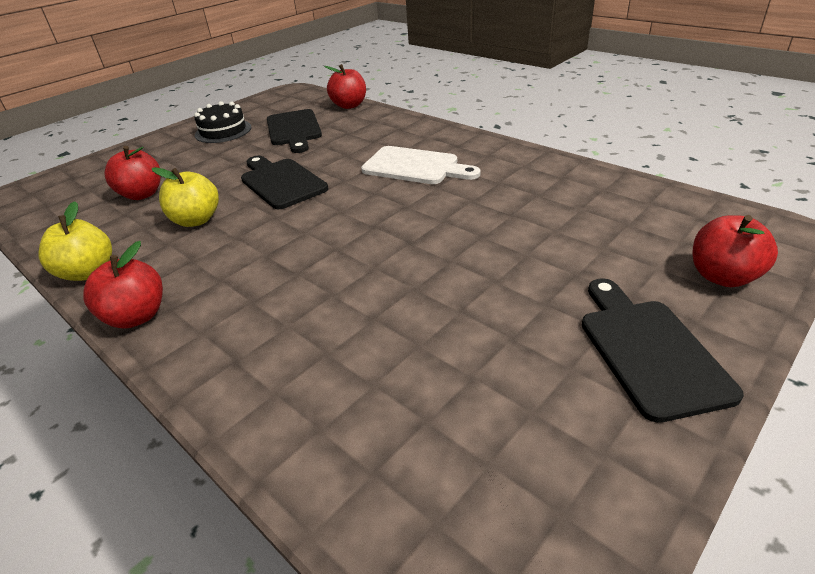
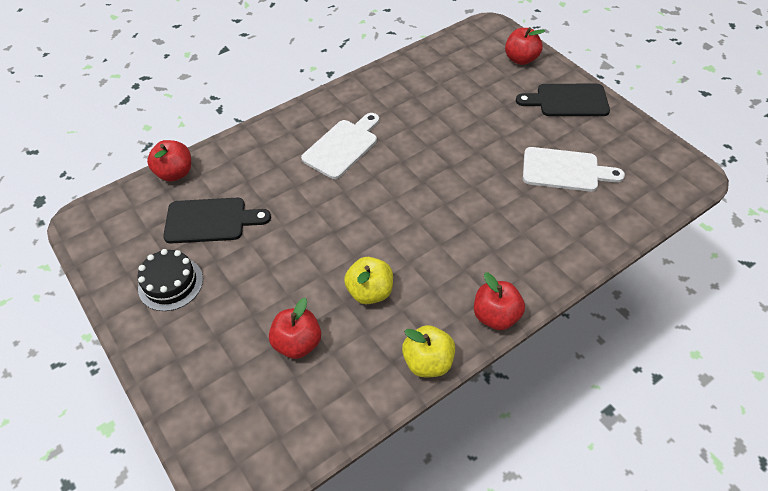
camera: 80 degrees left, 15 degrees up
black cutting board [241,156,328,209] -> none
none -> white cutting board [523,147,625,192]

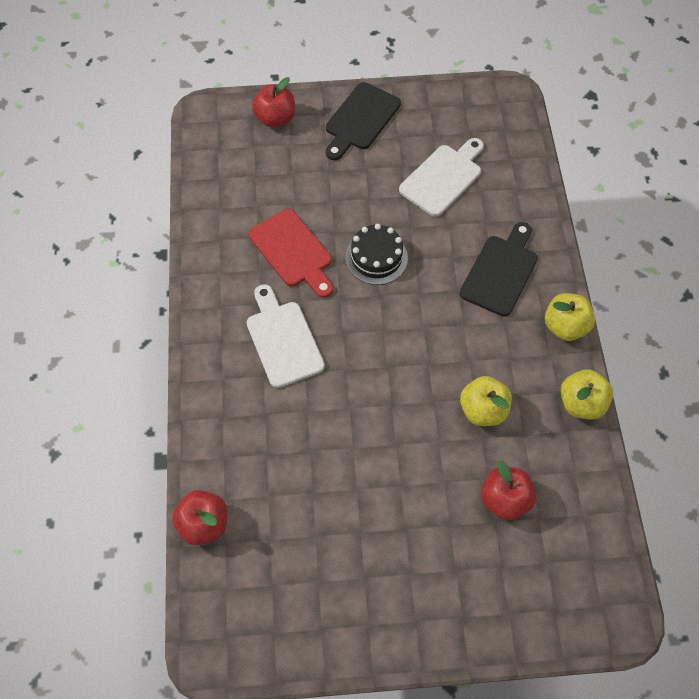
camera: 60 degrees left, 10 degrees up
black cake [138,249,203,311] -> black cake moved to [345,224,408,285]
black cutting board [163,198,271,243] -> black cutting board moved to [460,222,538,317]
red apple [474,272,525,330] -> yellow apple [545,293,595,341]
none -> red cutting board [249,209,333,298]

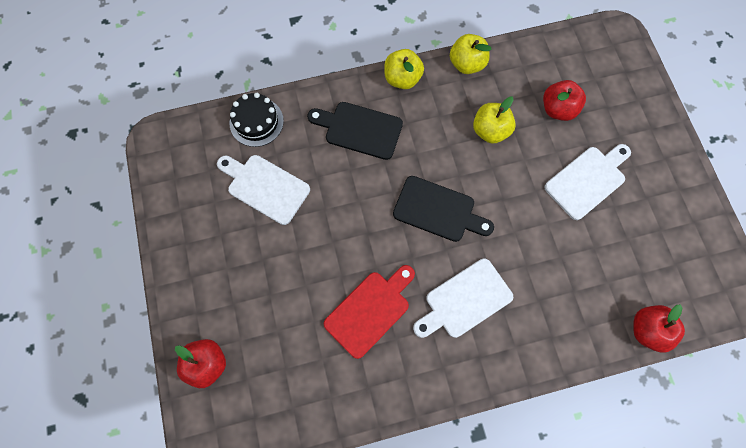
camera: 100 degrees left, 10 degrees up
black cutting board [326,82,401,160] -> black cutting board moved to [393,176,494,242]
black cake [345,224,408,285] -> black cake moved to [230,93,284,147]
none -> white cutting board [544,144,631,220]

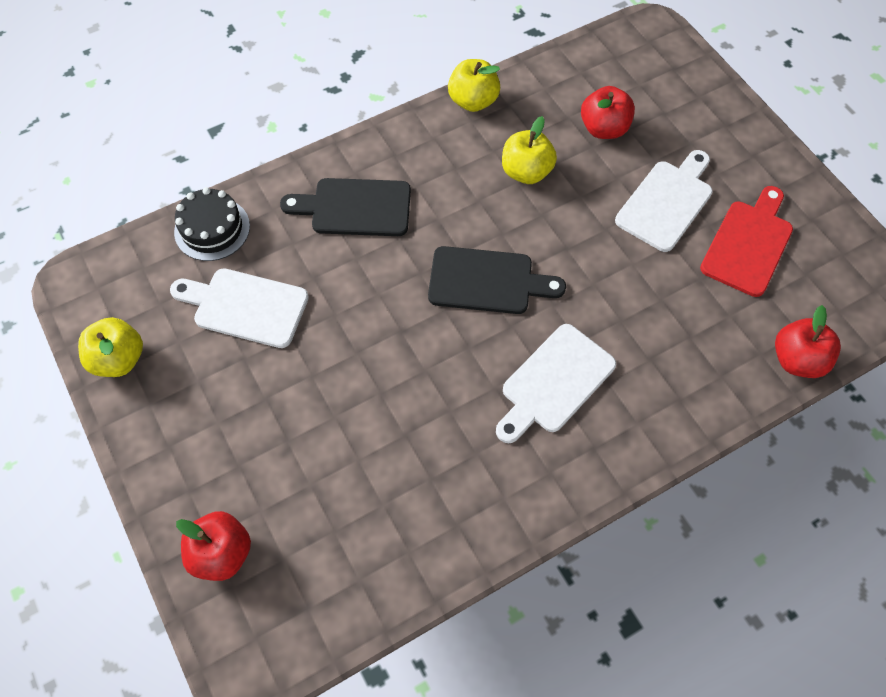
camera: 15 degrees left, 10 degrees down
red cutting board [324,265,415,359] -> red cutting board moved to [700,186,793,297]
yellow apple [384,49,424,89] -> yellow apple moved to [78,317,143,377]

